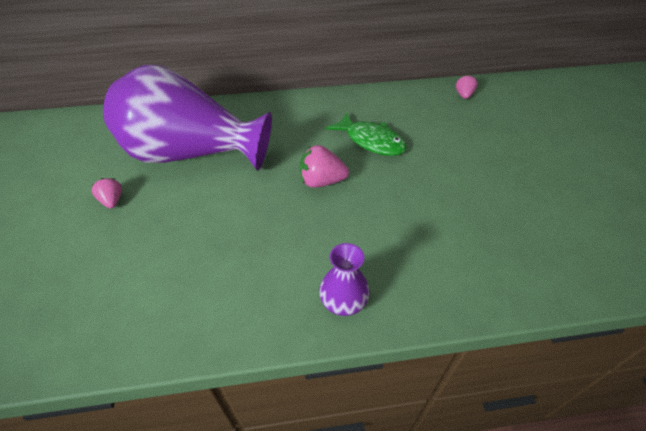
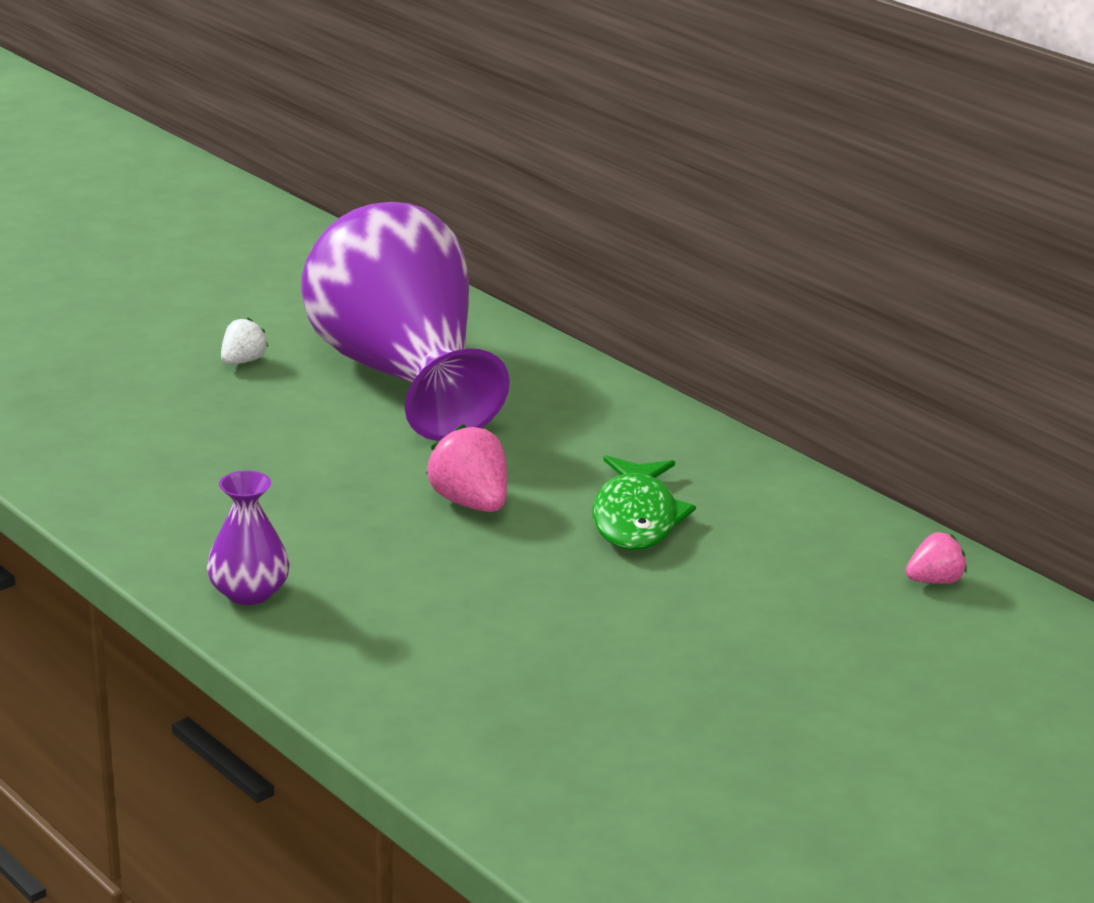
camera: 55 degrees right, 20 degrees down
pink strawberry [92,178,122,209] -> white strawberry [221,318,268,364]

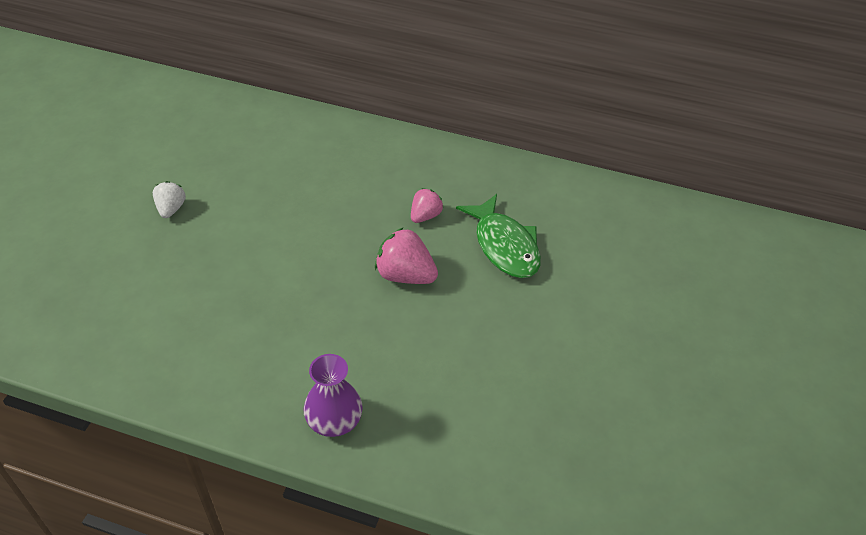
camera: 30 degrees left, 20 degrees up
purple vase [301,202,510,441] -> none
pink strawberry [906,532,967,584] -> pink strawberry moved to [411,188,444,223]

